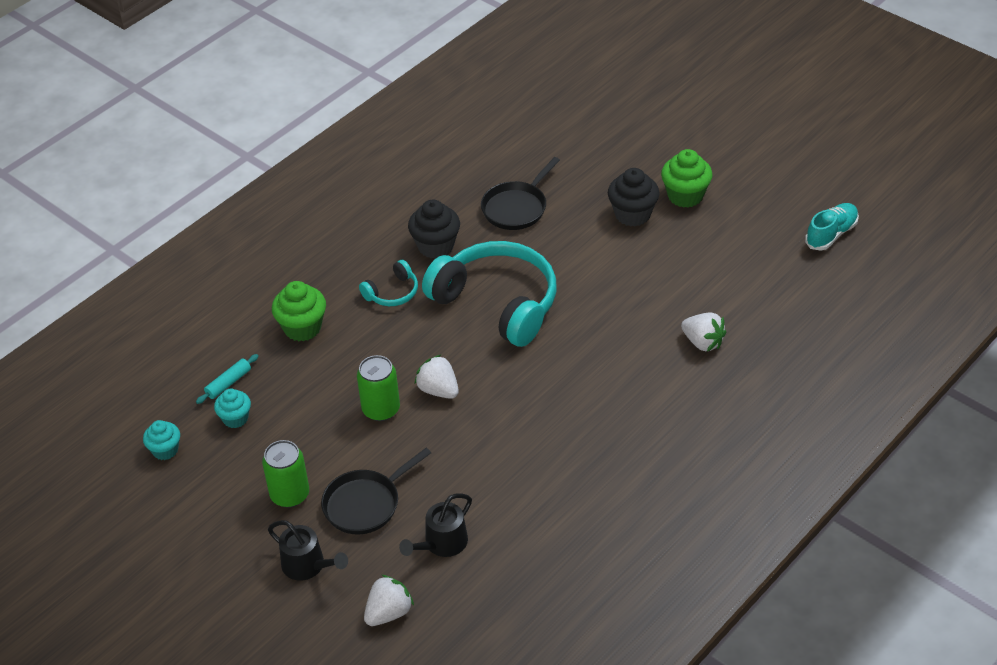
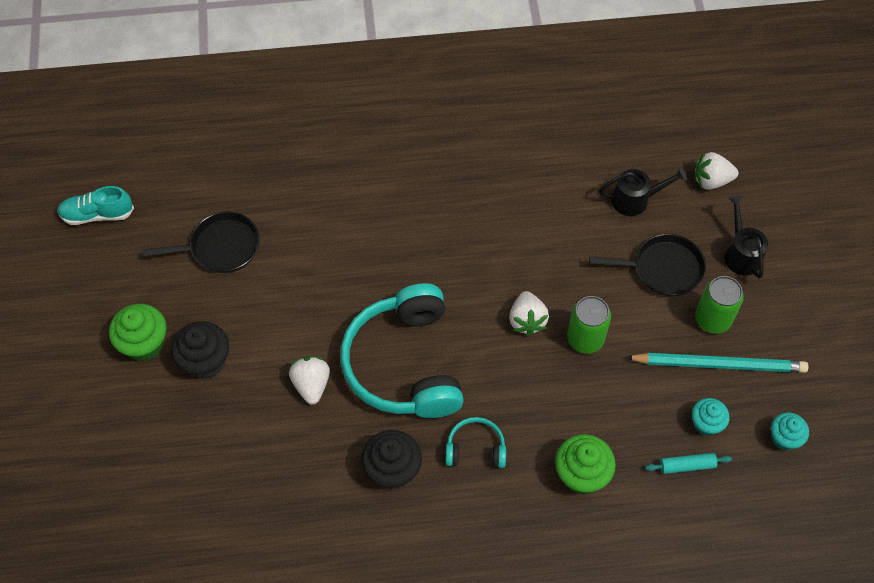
camera: 140 degrees left, 15 degrees up
black pan [481,157,560,230] -> black pan moved to [143,211,260,273]
white strawberry [681,312,727,351] -> white strawberry moved to [289,356,330,404]
none -> turquoise pencil [625,353,809,373]

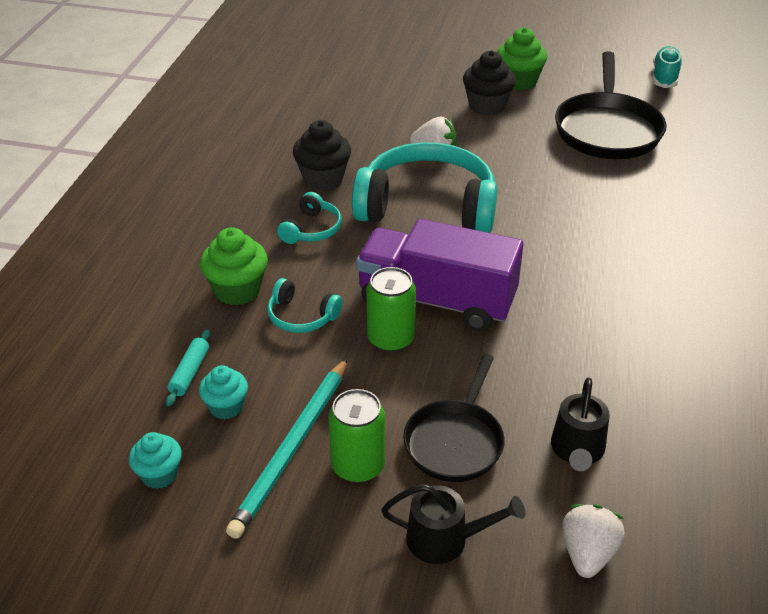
camera: 110 degrees right, 20 degrees down
black pan [143,211,260,273] -> black pan [555,51,666,159], size x1.56
white strawberry [509,291,549,336] -> purple truck [356,219,523,331]
none -> turquoise headphones [267,278,343,333]

